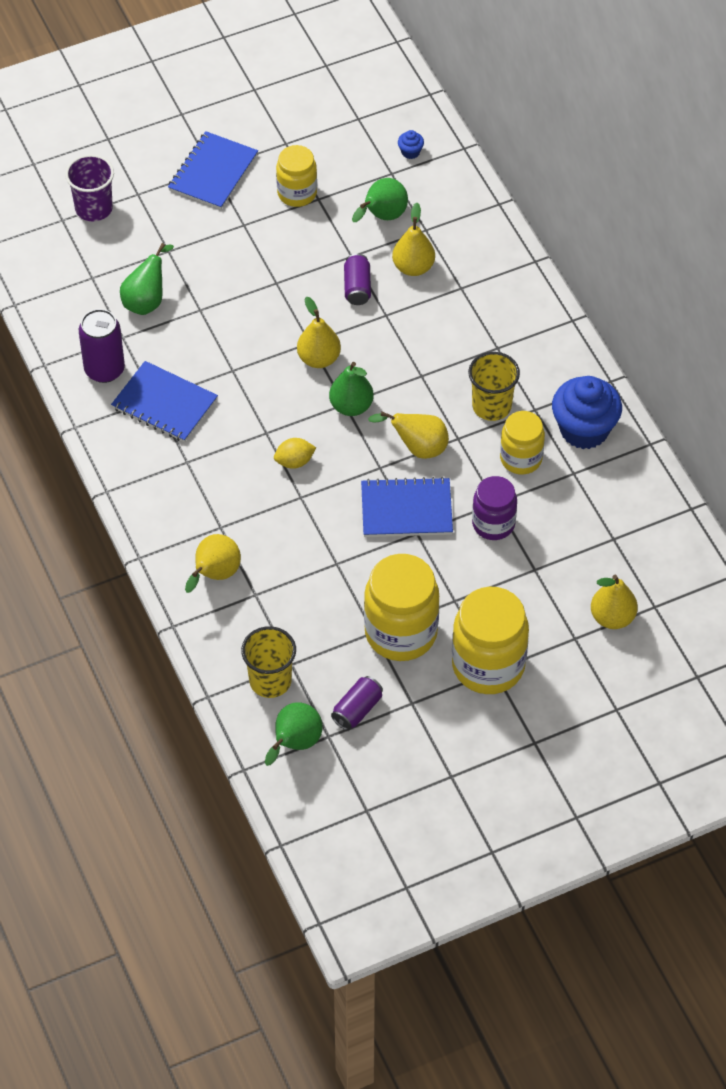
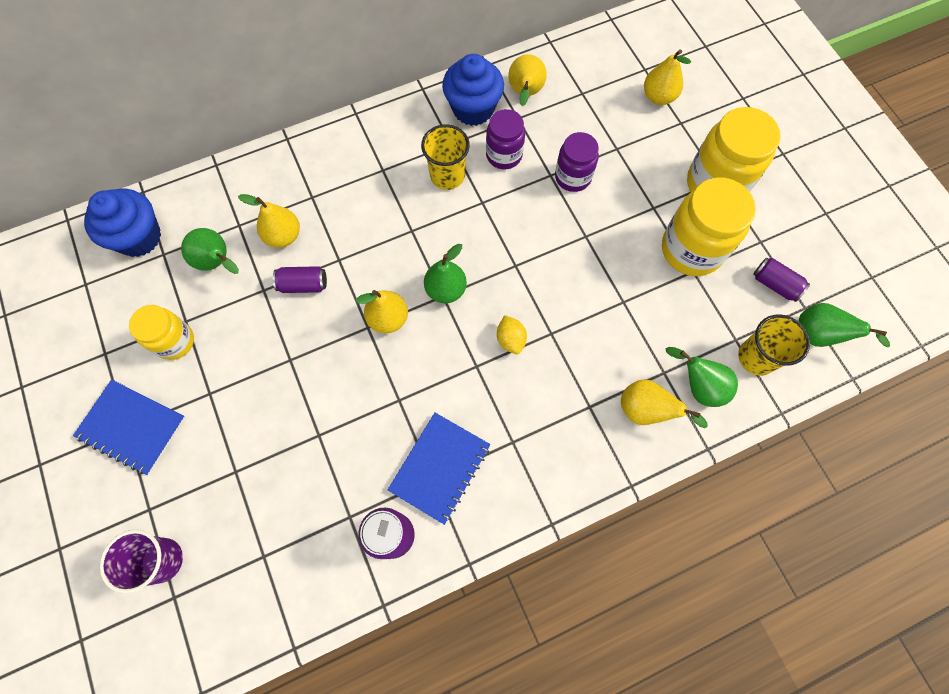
camera: 90 degrees left, 15 degrees up
green pear [120,243,174,315] -> green pear moved to [666,347,738,407]
blue notebook [361,477,453,537] -> none
yellow pear [368,412,449,459] -> yellow pear moved to [509,54,547,106]
blue cupcake [398,130,424,159] -> blue cupcake [84,188,161,257], size x2.46
yellow jar [500,411,545,475] -> purple jar [486,109,525,169]

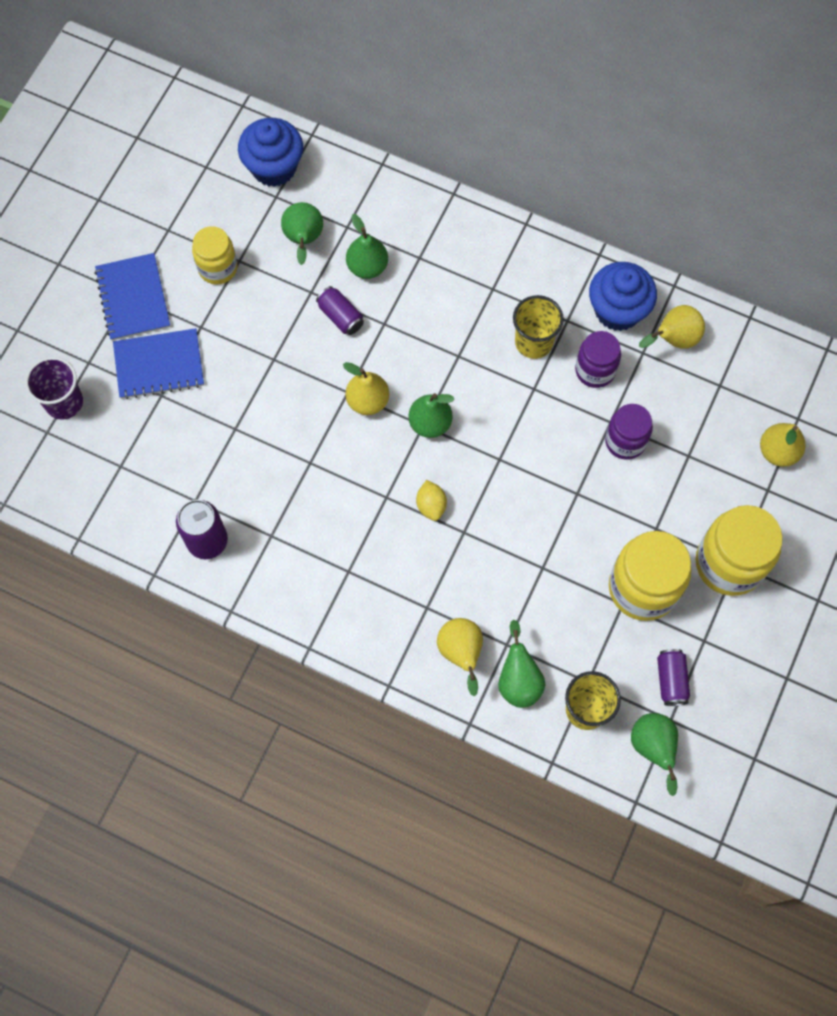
camera: 50 degrees right, 0 degrees up
yellow pear [238,194,300,248] -> green pear [346,214,388,279]
blue notebook [388,413,491,525] -> blue notebook moved to [113,328,204,399]
yellow lemon [497,315,527,354] -> yellow lemon turned 45 degrees counterclockwise [416,480,447,521]

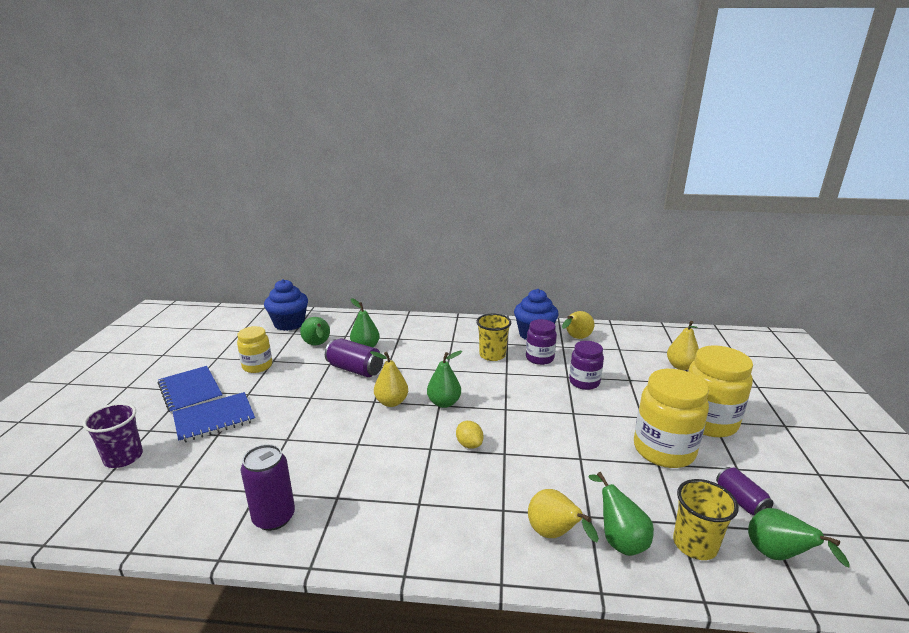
camera: 20 degrees left, 45 degrees down
purple can [316,286,364,335] -> purple can [325,338,383,377], size x1.53

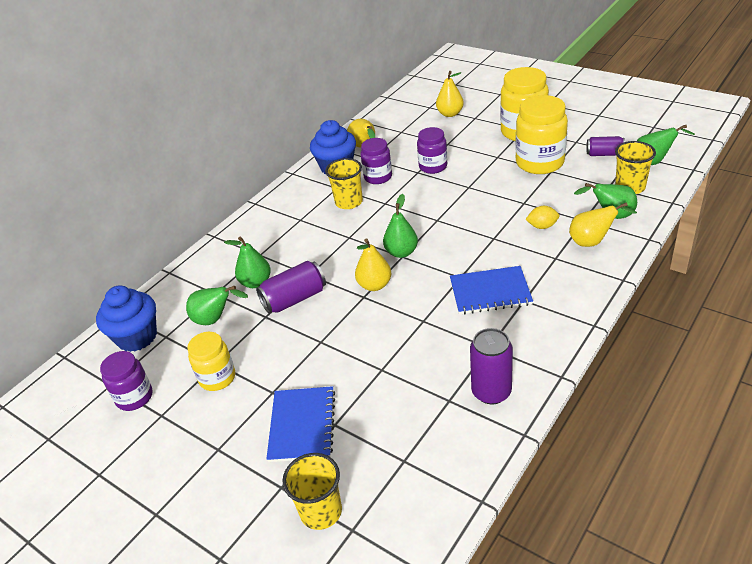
camera: 55 degrees left, 15 degrees up
purple cup [83,403,143,468] -> yellow cup [282,453,342,530]
blue notebook [158,366,223,414] -> blue notebook moved to [450,266,533,315]
yellow lemon [456,421,483,449] -> yellow lemon moved to [525,206,559,229]
none -> purple jar [100,351,153,411]

